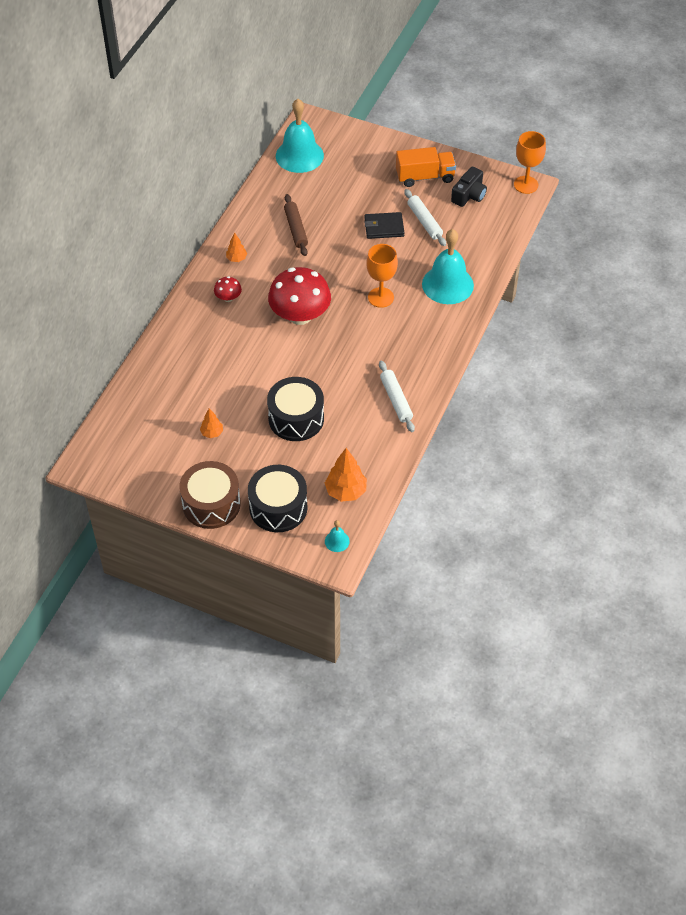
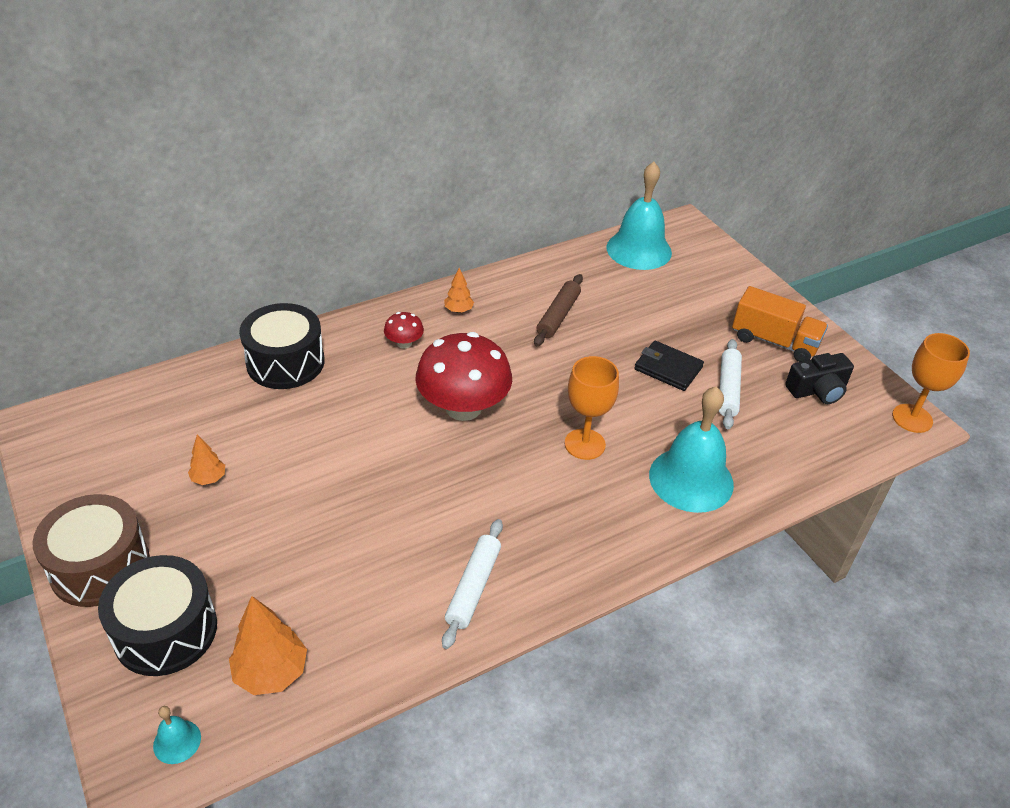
camera: 35 degrees right, 10 degrees down
black drum [267,377,324,441] -> black drum moved to [239,303,325,389]

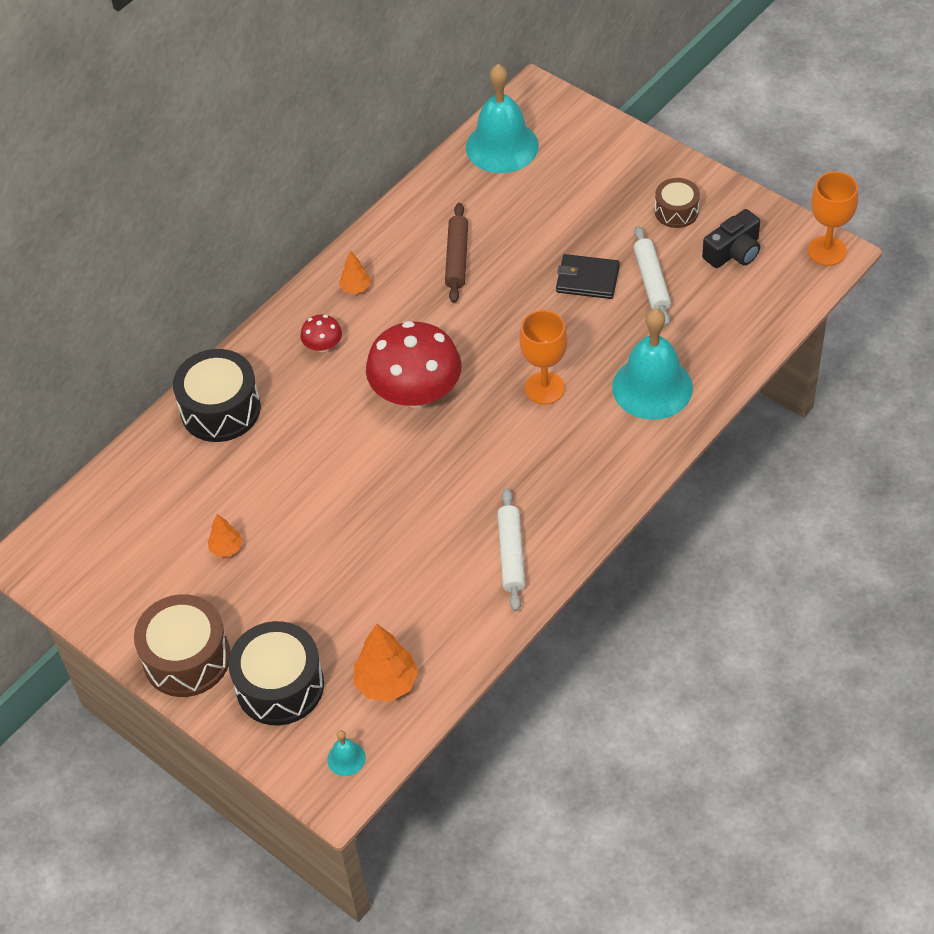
camera: 15 degrees left, 10 degrees up
orange truck [732,286,828,362] -> brown drum [655,178,700,228]

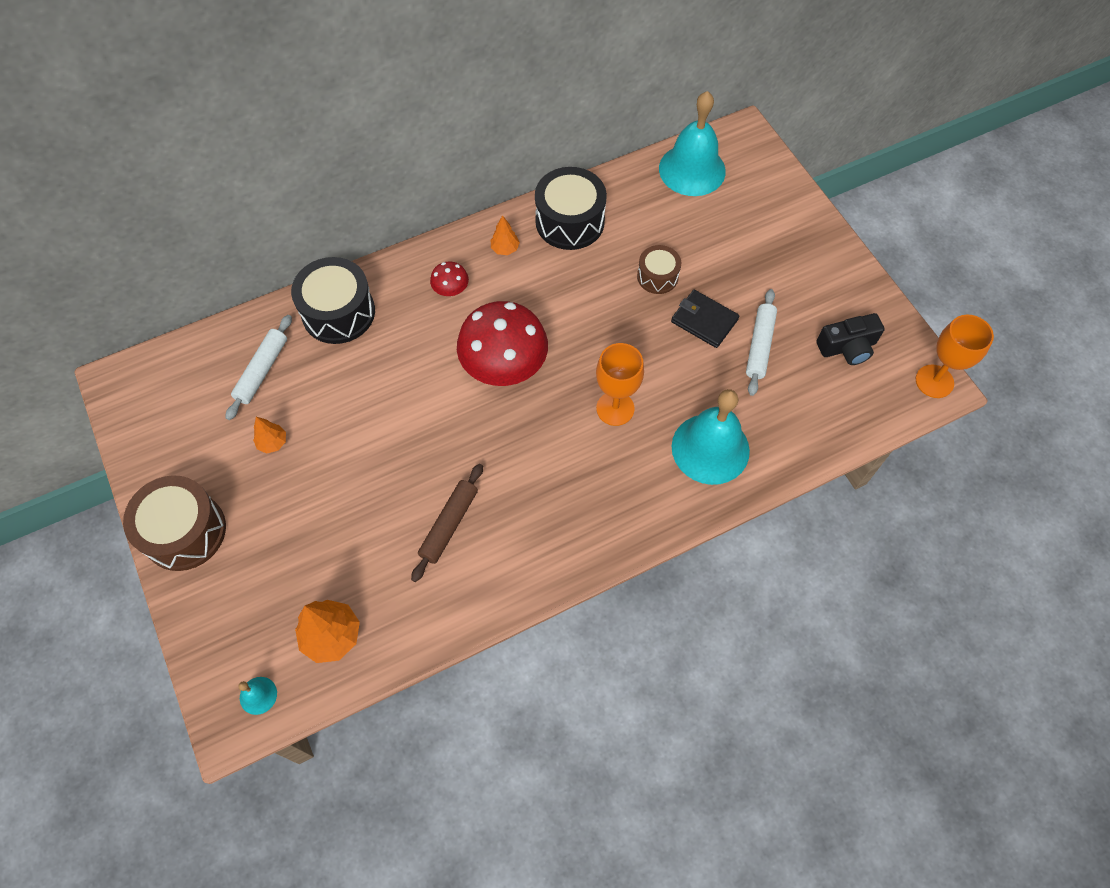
camera: 20 degrees right, 10 degrees up
black drum [228,621,324,725] -> black drum moved to [535,167,607,250]
brown rolling pin [445,203,468,303] -> brown rolling pin moved to [411,464,483,582]
white rolling pin [497,488,525,611] -> white rolling pin moved to [226,315,292,420]
brown drum [655,178,700,228] -> brown drum moved to [637,245,681,294]

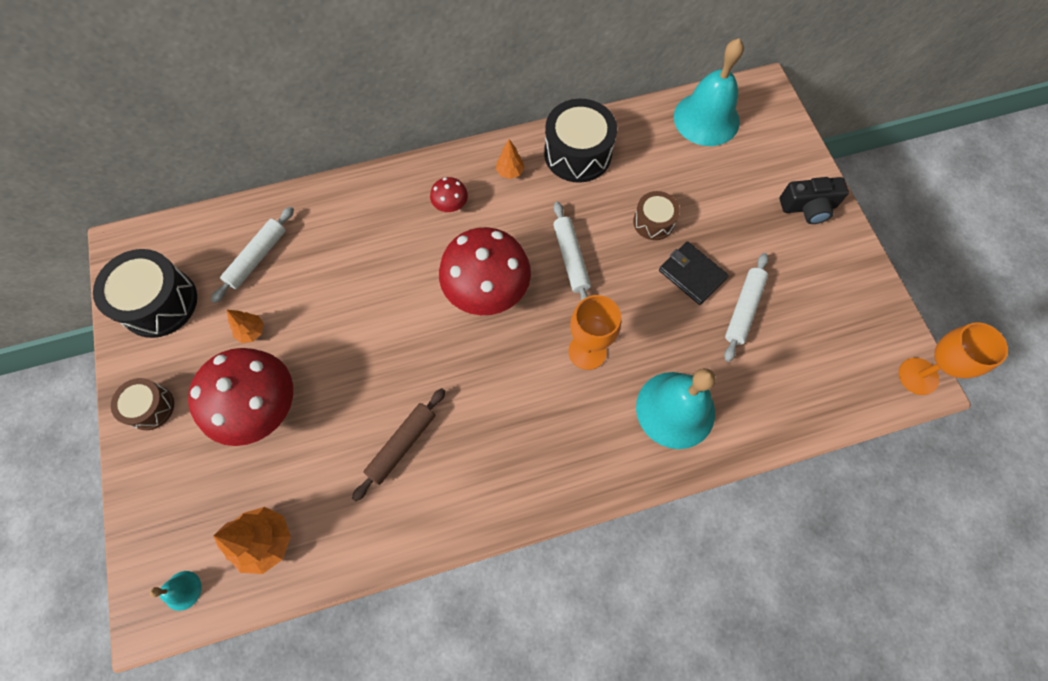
camera: 10 degrees right, 5 degrees up
brown drum [123,475,226,571] -> brown drum [111,378,174,430], size x0.58
black drum [291,257,375,344] -> black drum moved to [93,249,197,338]
black camera [816,313,885,365] -> black camera moved to [780,177,849,224]
none -> red mushroom [188,348,293,446]
none -> white rolling pin [553,202,591,301]

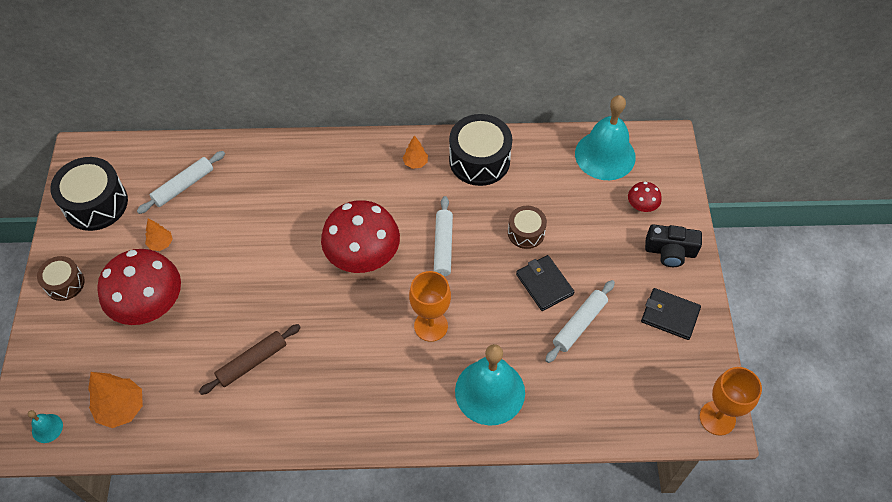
camera: 15 degrees right, 10 degrees down
red mushroom [430,177,468,212] -> red mushroom moved to [628,182,662,212]
none -> black wallet [641,288,701,340]

